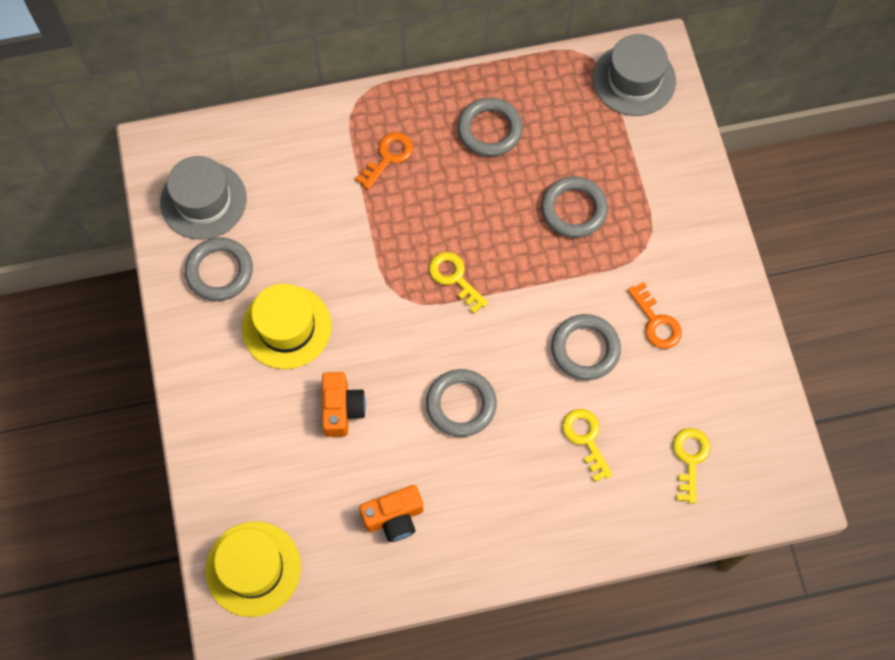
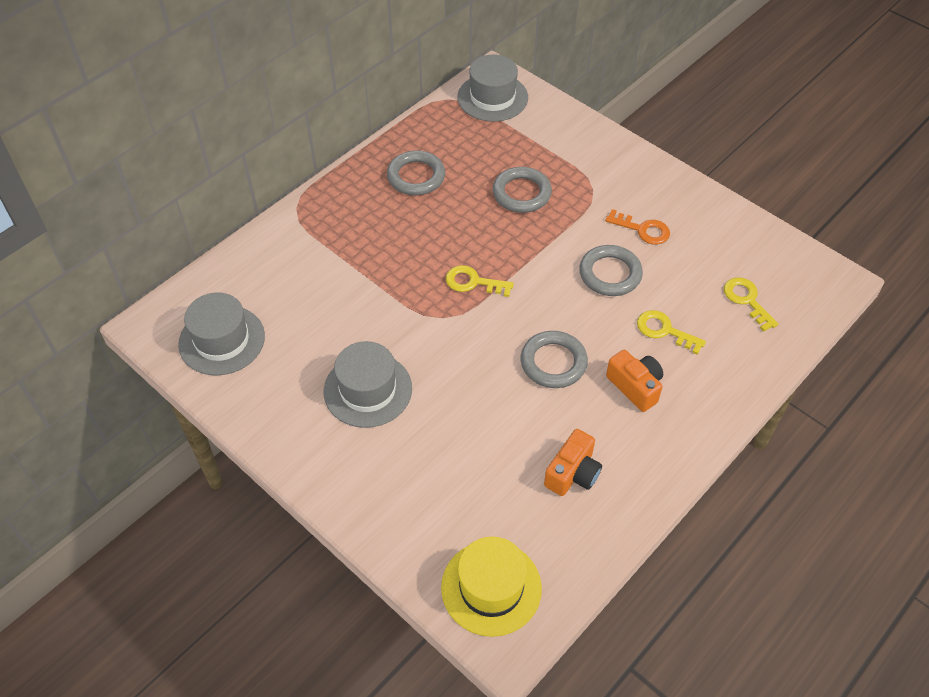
camera: 35 degrees left, 15 degrees down
grey ring [185,237,253,301] -> none
yellow hat [242,284,331,369] -> grey hat [324,341,412,428]
orange camera [322,372,366,437] -> orange camera moved to [606,350,663,412]
orange key [355,132,413,190] -> none

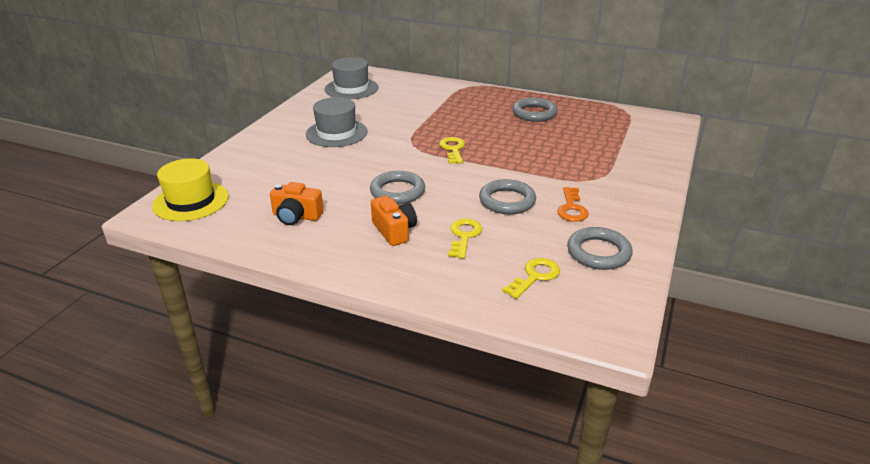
camera: 70 degrees right, 20 degrees down
grey hat [457,55,528,122] -> none
grey ring [493,167,552,213] -> grey ring moved to [567,227,633,270]
orange camera [606,350,663,412] -> orange camera turned 60 degrees counterclockwise [371,196,417,246]

